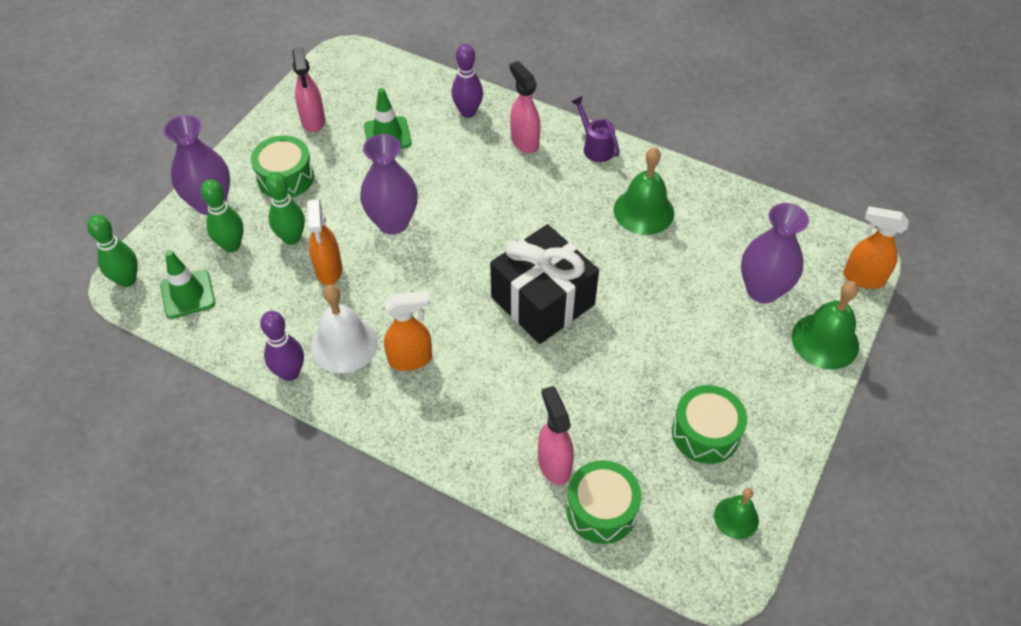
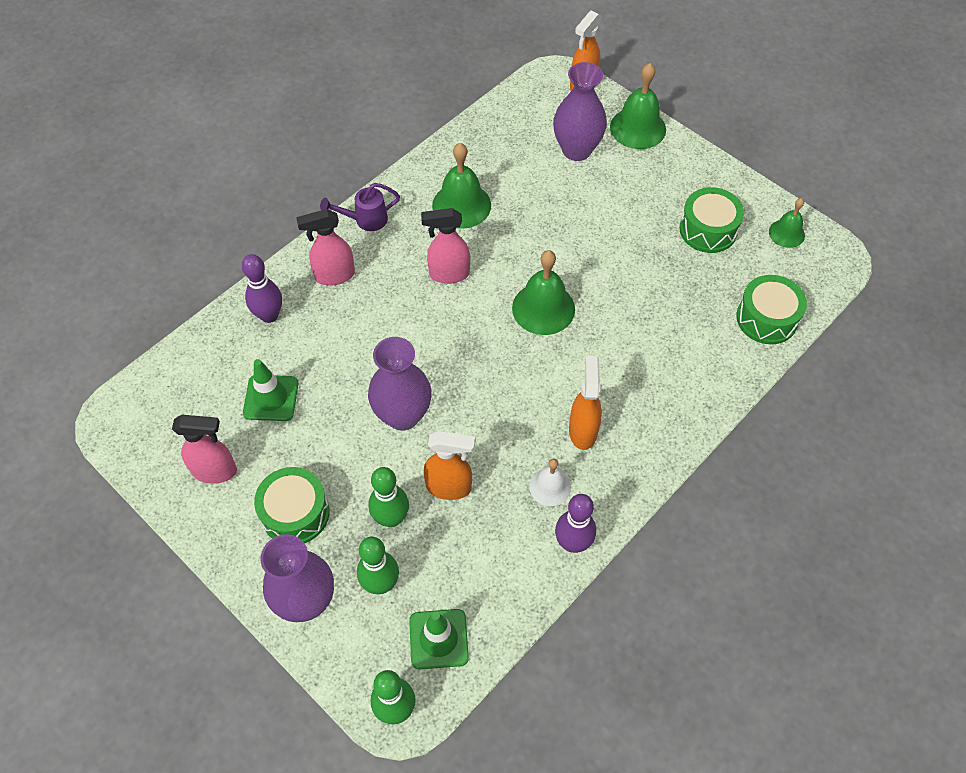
camera: 75 degrees left, 5 degrees up
white bell [311,285,378,373] -> white bell [529,459,571,506], size x0.59
black gift [490,224,599,344] -> green bell [512,250,575,335]
pink spray bottle [538,386,574,485] -> pink spray bottle moved to [421,208,470,284]

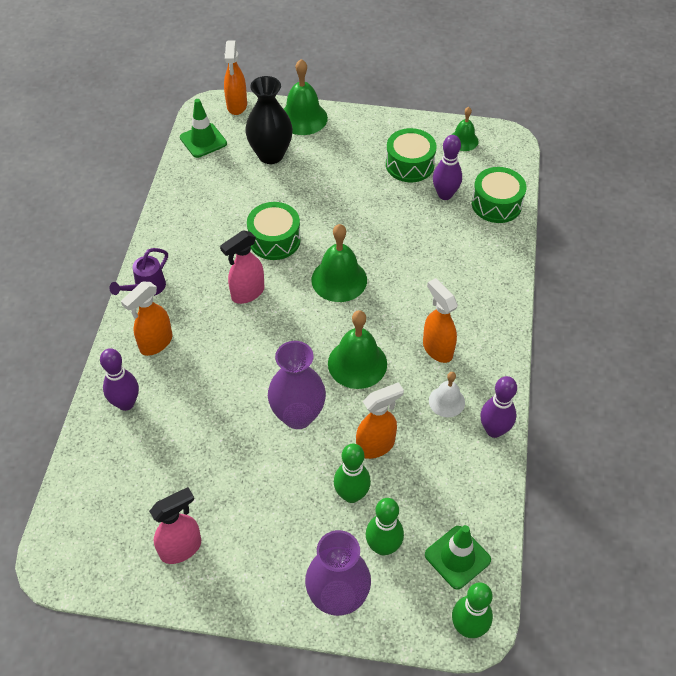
camera: 35 degrees left, 5 degrees down
green traffic cone [243,359,298,421] -> green traffic cone moved to [180,99,227,158]
green drum [254,467,329,543] -> green drum moved to [247,202,301,260]
pink spray bottle [296,209,355,286] -> orange spray bottle [121,282,172,356]
green bell [432,143,491,229] -> green bell moved to [328,310,387,389]
purple vase [553,62,607,161] -> black vase [245,76,293,164]
none -> purple bowling pin [433,135,462,200]

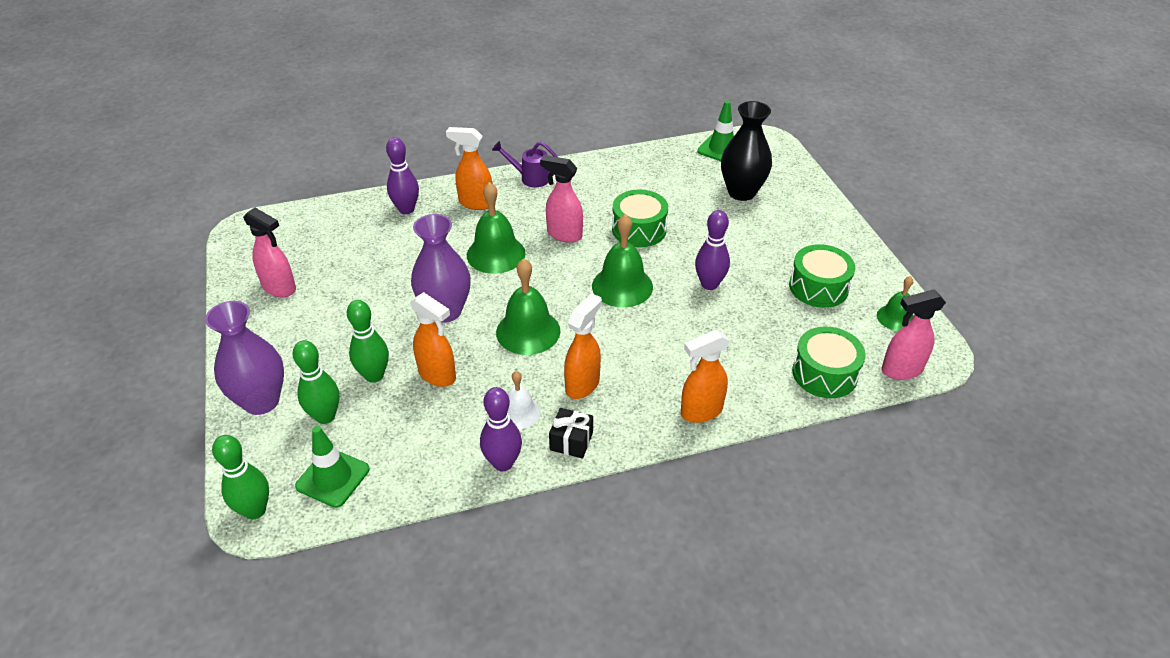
camera: 65 degrees right, 10 degrees down
orange spray bottle [224,40,247,115] -> orange spray bottle moved to [681,330,730,423]
green bell [284,59,328,135] -> green bell moved to [467,182,526,274]
purple bowling pin [433,135,462,200] -> purple bowling pin moved to [695,210,730,290]
none -> black gift [549,408,593,458]
none -> pink spray bottle [882,290,946,380]

